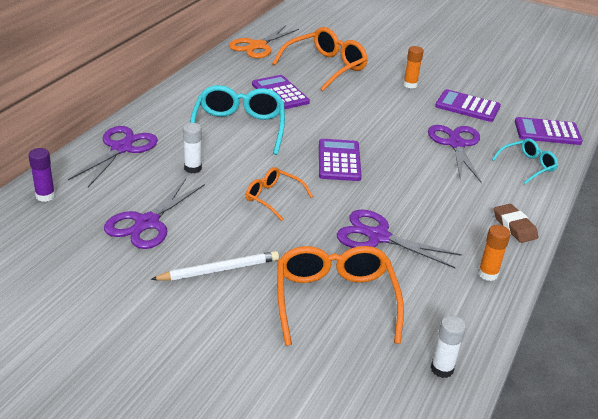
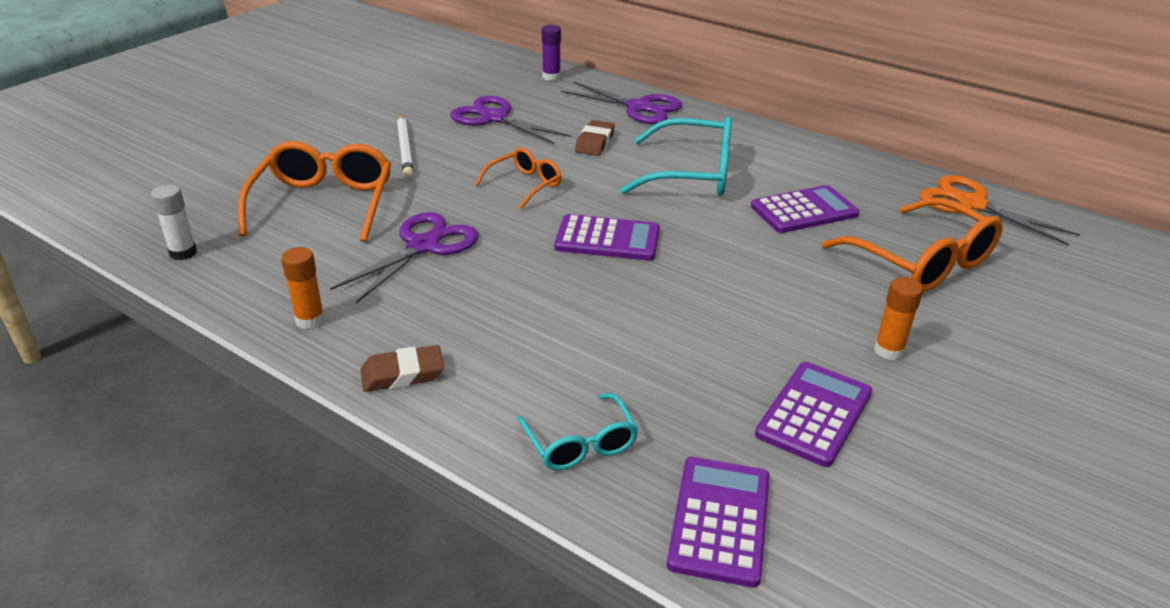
camera: 100 degrees right, 0 degrees up
white glue stick [183,123,202,174] -> brown eraser [575,120,615,156]
orange glasses [277,246,404,346] -> orange glasses turned 90 degrees counterclockwise [238,141,391,242]
purple scissors [428,125,482,183] -> none

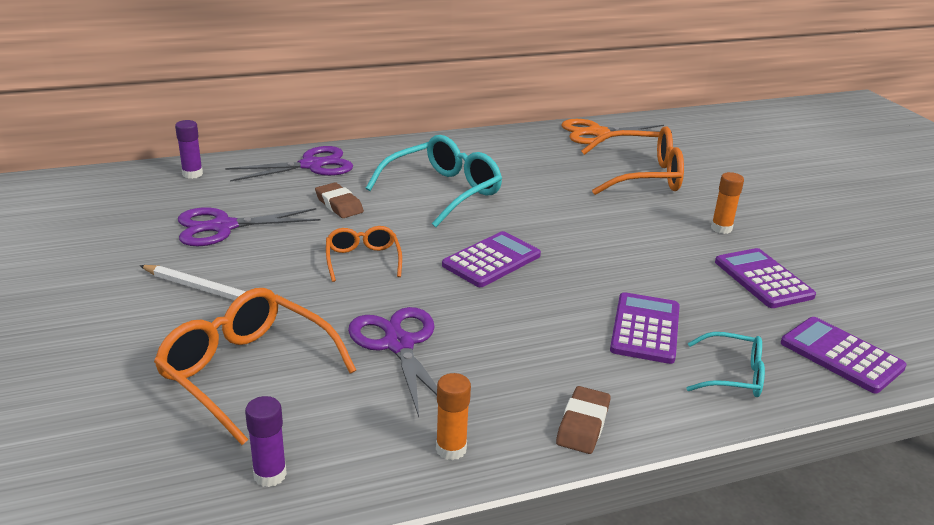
camera: 55 degrees left, 5 degrees down
white glue stick [151,185,197,260] -> none
purple calculator [751,185,859,233] -> purple calculator moved to [610,292,680,364]
none -> purple glue stick [245,396,287,487]

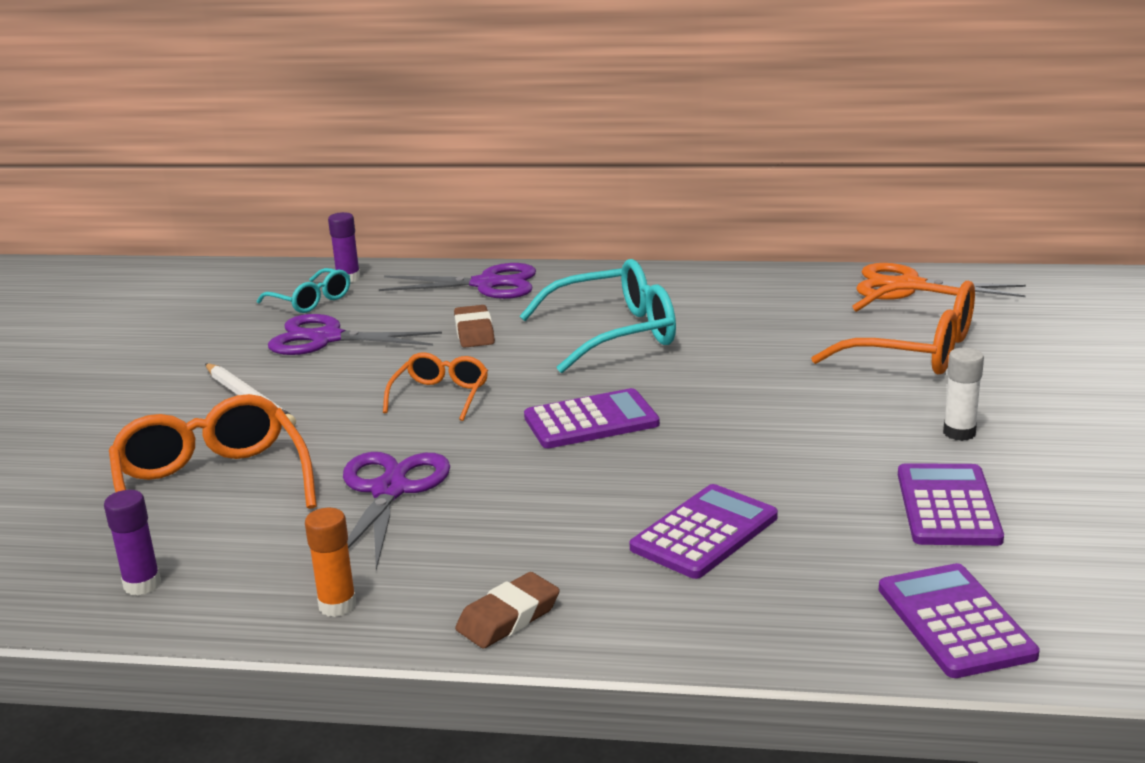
camera: 30 degrees right, 5 degrees down
turquoise glasses [686,332,765,397] -> turquoise glasses moved to [257,268,350,313]
orange glue stick [711,172,744,234] -> white glue stick [943,348,984,441]

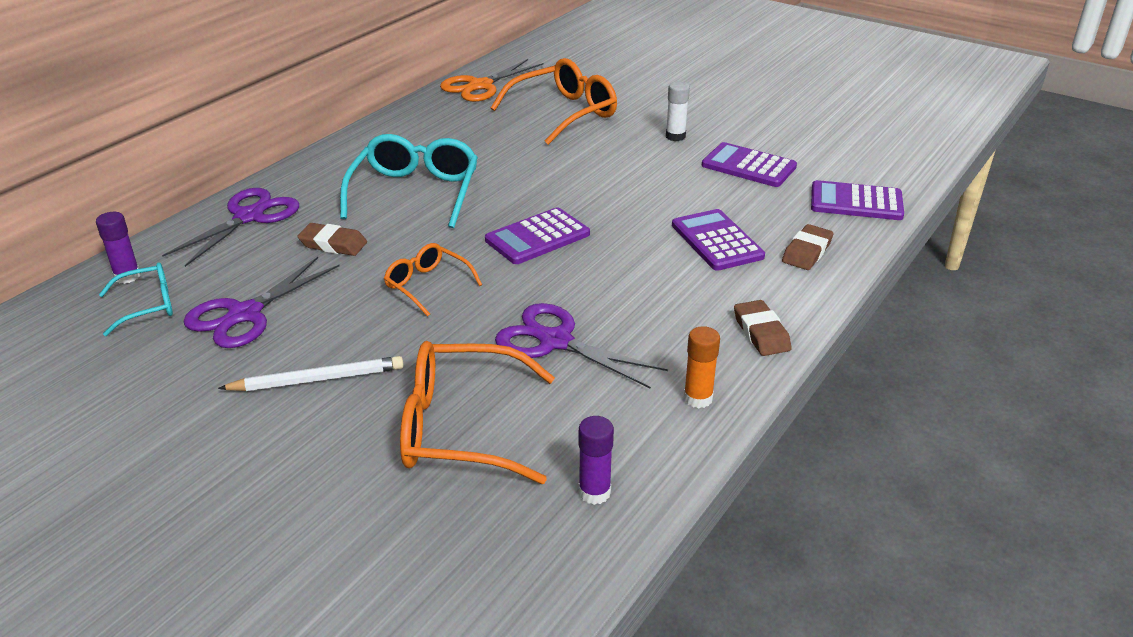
camera: 65 degrees left, 10 degrees up
purple calculator [524,388,660,448] -> purple calculator turned 135 degrees counterclockwise [485,207,590,264]
none -> brown eraser [782,224,833,270]

